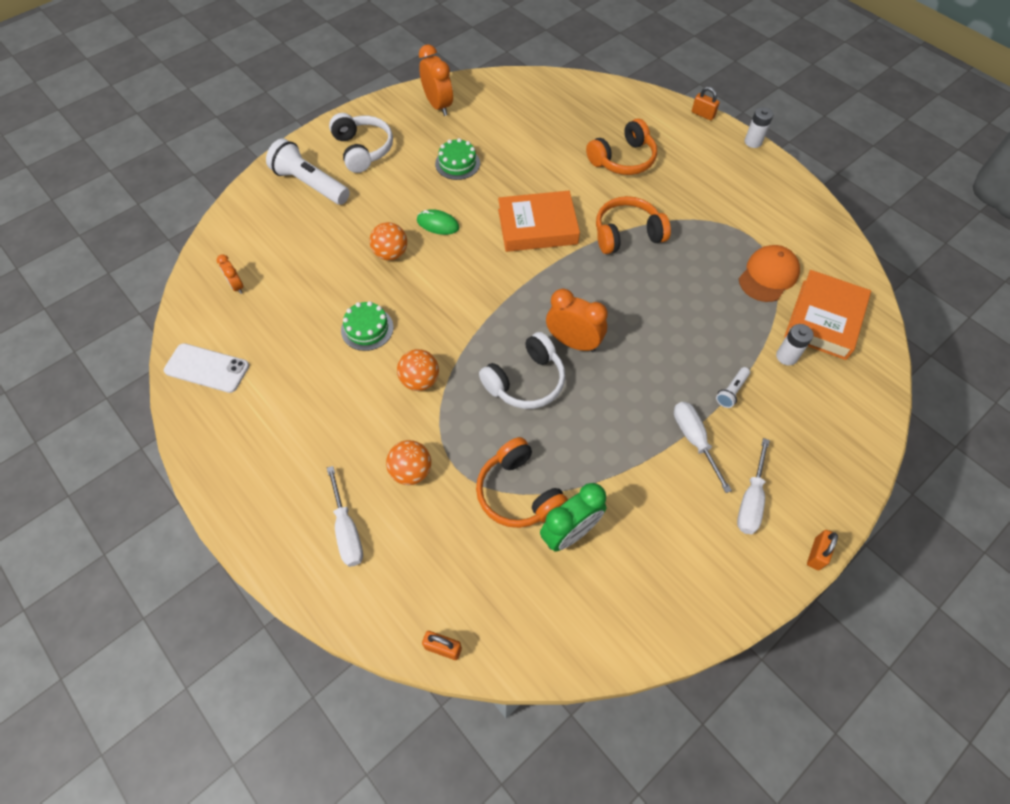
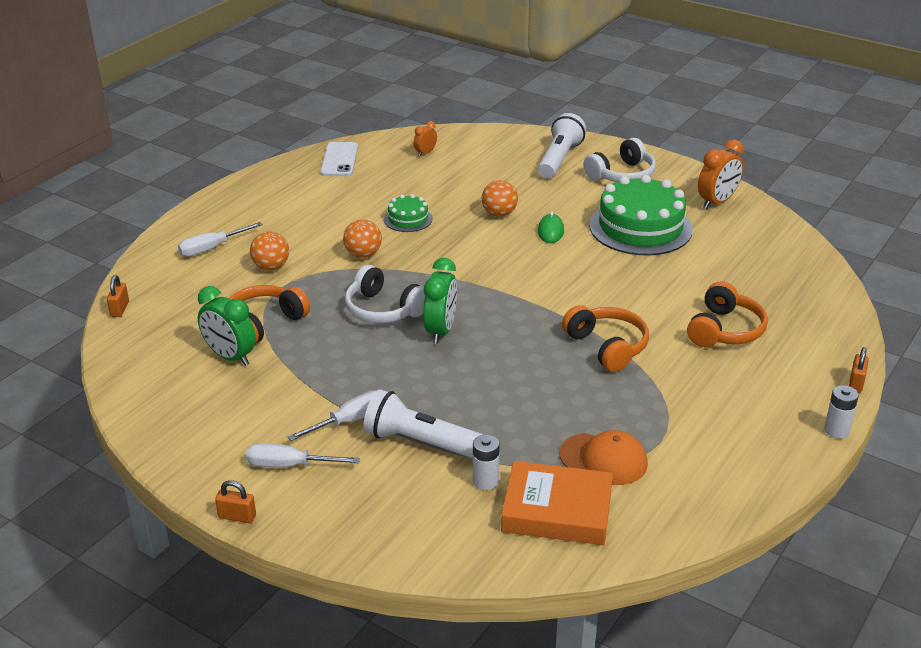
camera: 75 degrees right, 25 degrees down
green cake [435,138,480,180] -> green cake [589,175,693,255], size x2.08
orange book [498,191,580,252] -> none
orange clock [546,289,608,352] -> green clock [423,258,457,344]
orange headphones [586,119,657,175] -> orange headphones turned 105 degrees counterclockwise [687,281,768,347]
white flashlight [716,367,750,408] -> white flashlight [363,389,483,458], size x2.16

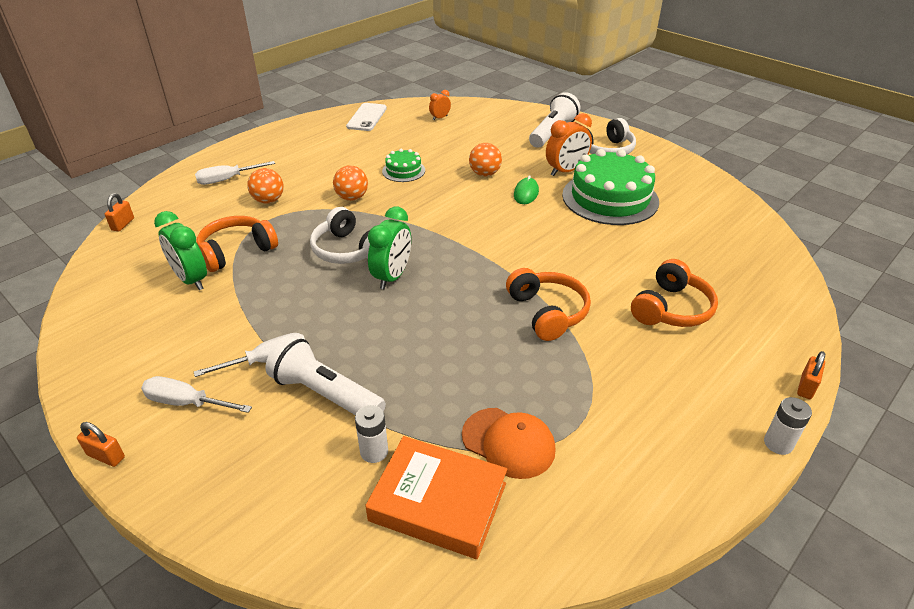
camera: 10 degrees right, 5 degrees up
orange clock [698,139,744,209] -> orange clock moved to [546,113,592,176]

